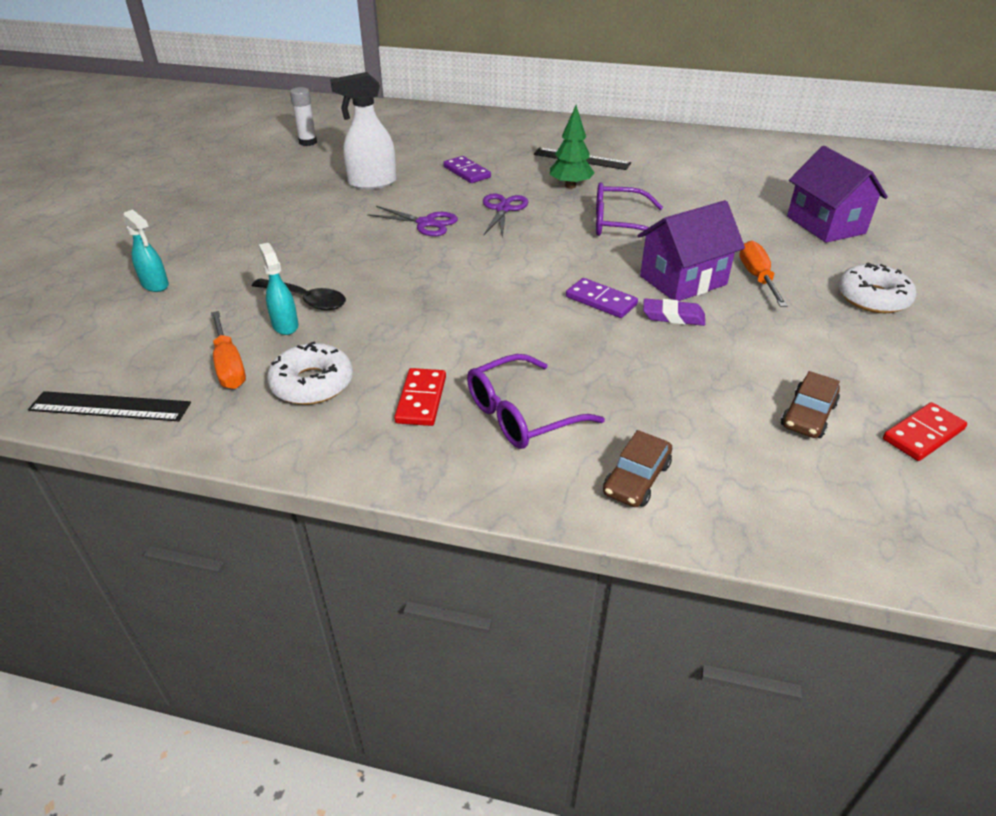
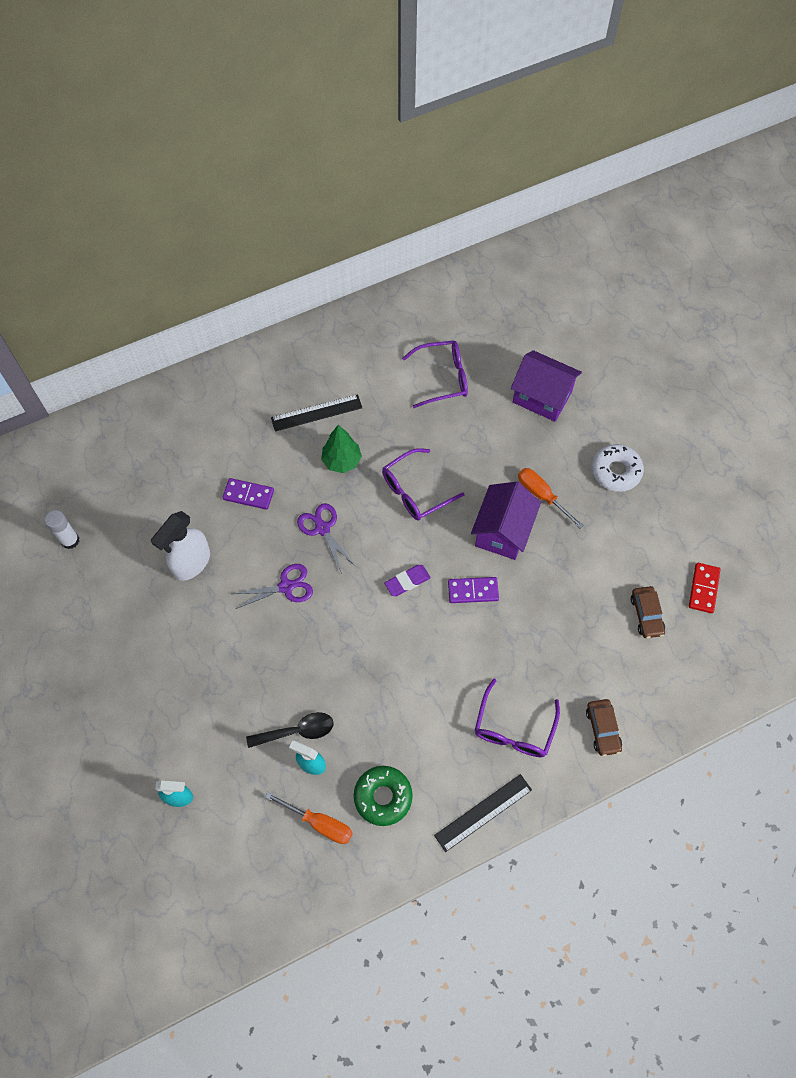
camera: 40 degrees left, 25 degrees up
black ruler [28,391,191,421] -> black ruler moved to [434,774,532,852]
white donut [267,342,353,405] -> green donut [354,766,413,826]
red domino [394,368,446,426] -> none
purple eraser [643,298,705,326] -> purple eraser moved to [384,565,431,596]
none -> purple glasses [402,340,468,408]

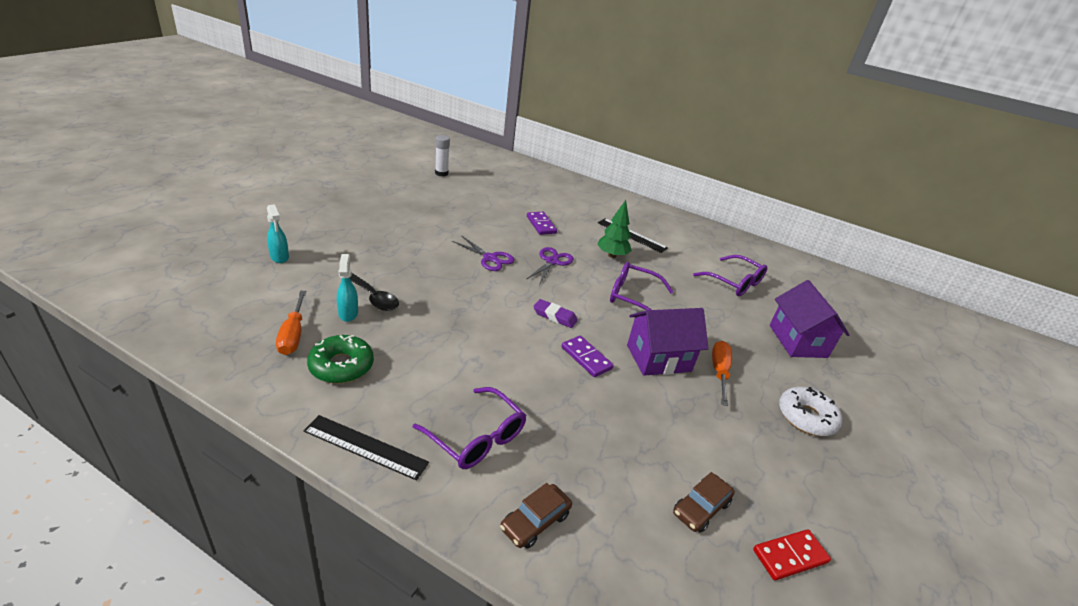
camera: 50 degrees right, 30 degrees down
white spray bottle [151,511,210,581] -> none
purple glasses [475,679,560,757] -> purple glasses turned 120 degrees counterclockwise [413,387,527,469]

